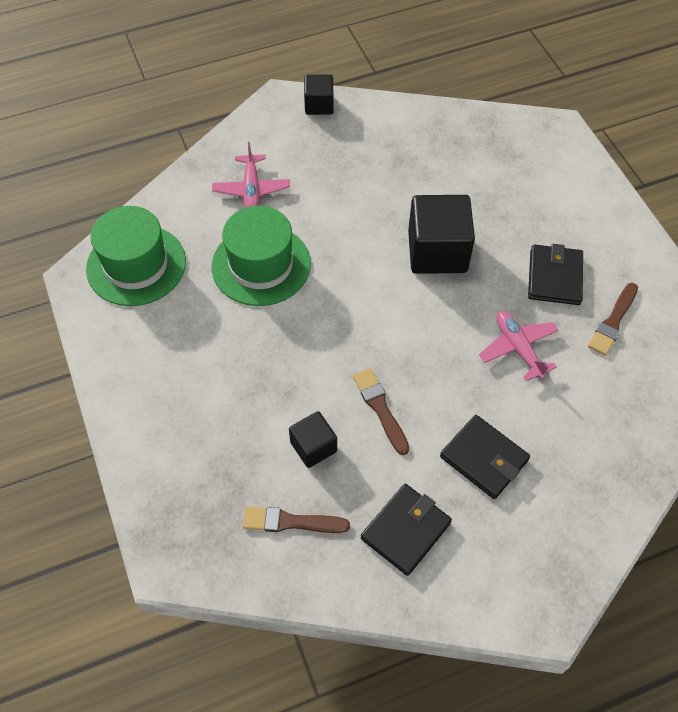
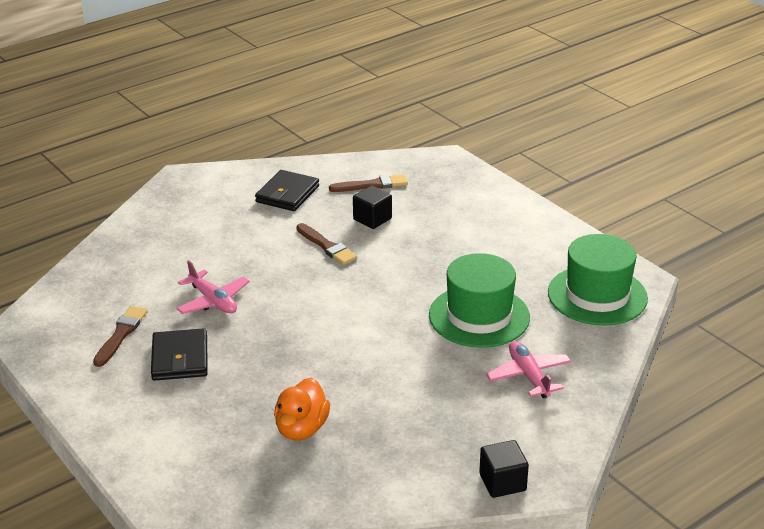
camera: 165 degrees right, 25 degrees down
black cube [408,195,475,274] -> none
black wallet [440,415,530,499] -> none
none -> orange duck [274,378,330,440]

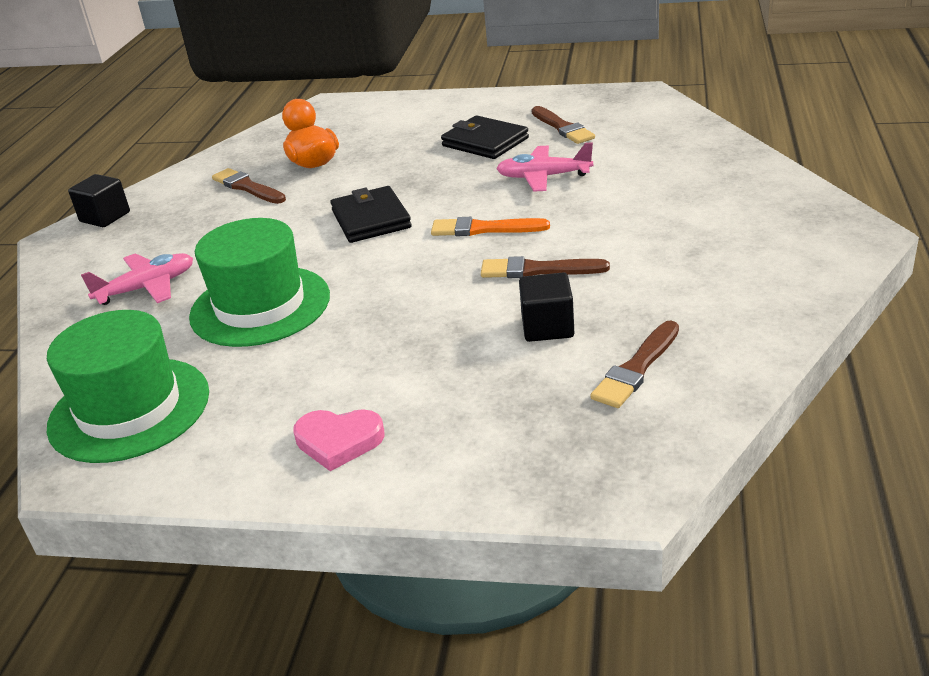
camera: 140 degrees right, 0 degrees up
black wallet [255,170,319,211] -> black wallet moved to [330,186,412,243]
pink plane [486,341,571,398] -> pink plane turned 60 degrees counterclockwise [81,253,193,305]
none -> brown brush [212,168,286,204]
none -> pink heart [293,409,385,471]
none -> orange brush [431,217,550,236]

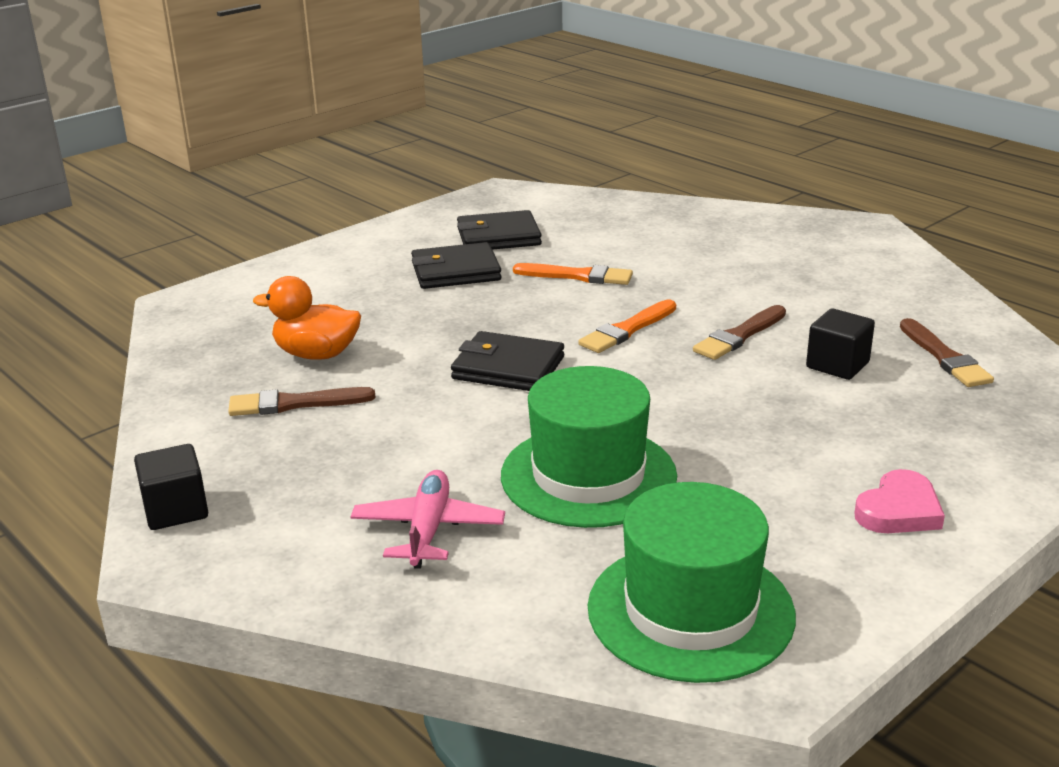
camera: 55 degrees left, 5 degrees down
pink plane [496,142,593,191] -> orange brush [513,263,633,285]
brown brush [531,106,595,144] -> black wallet [457,210,542,250]

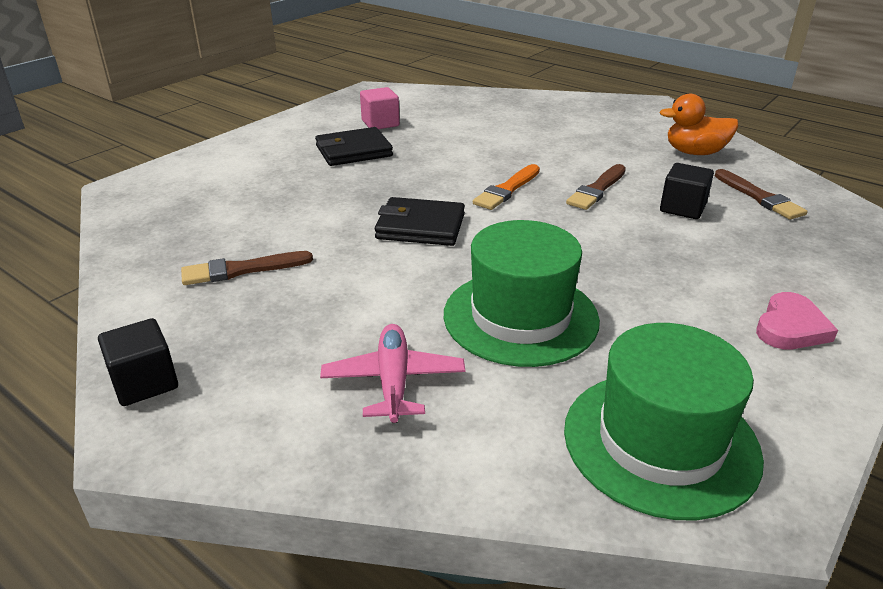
camera: 10 degrees left, 5 degrees up
orange duck [253,276,361,360] -> orange duck moved to [660,94,738,155]
black wallet [457,210,542,250] -> pink cube [360,87,400,129]
orange brush [513,263,633,285] -> none

